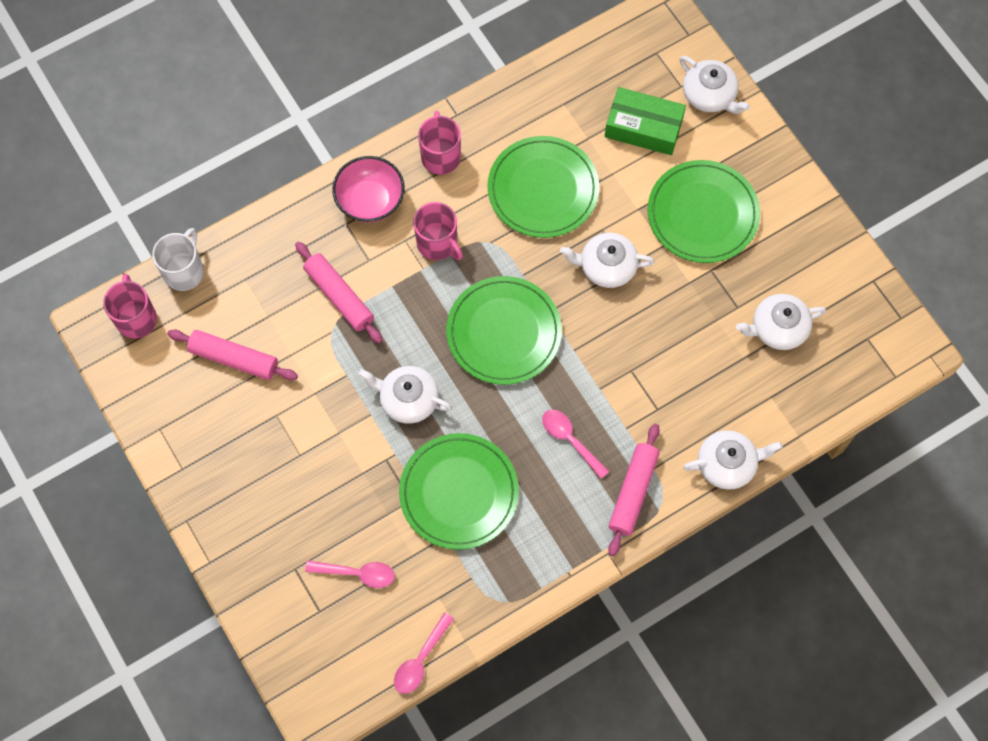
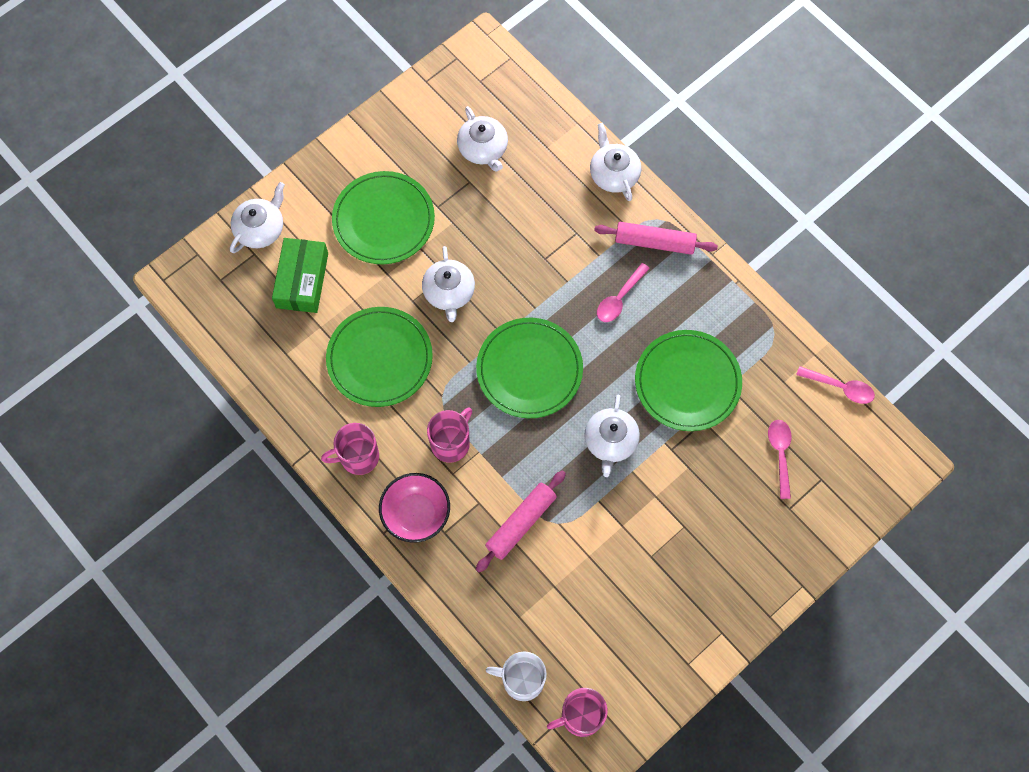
camera: 100 degrees left, 0 degrees up
pink rolling pin [167,329,298,380] -> none

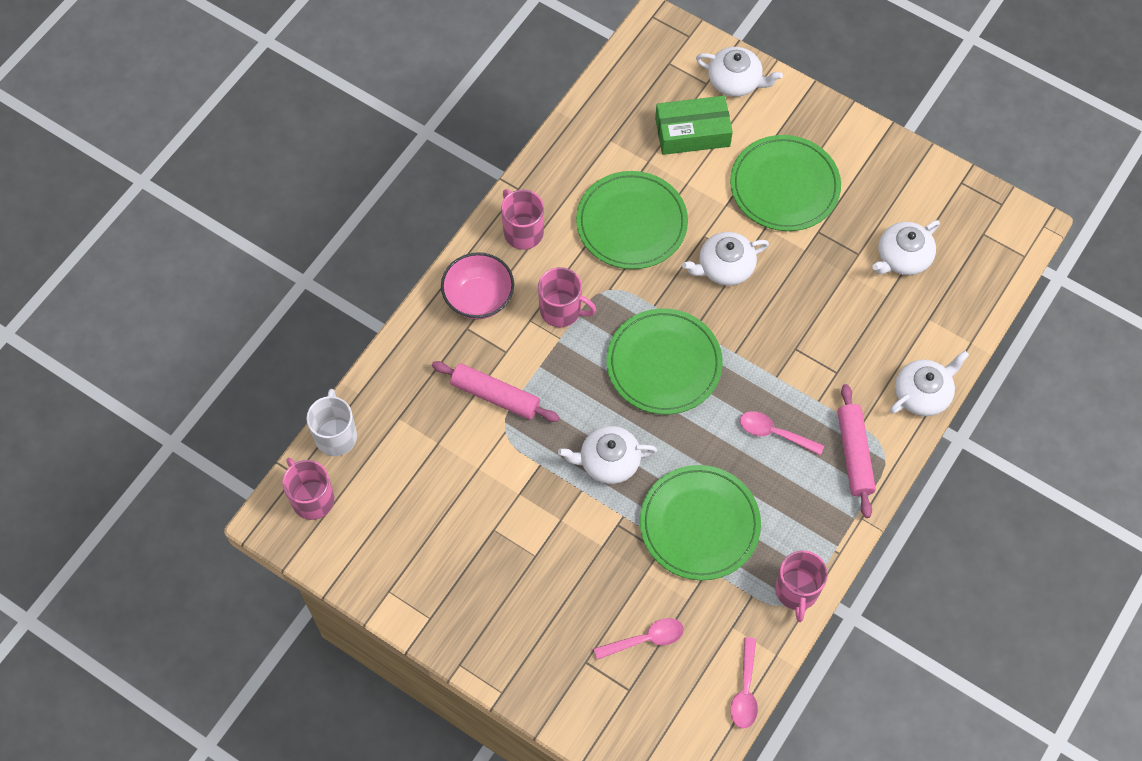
camera: 75 degrees right, 5 degrees down
none -> pink mug [775,550,828,622]

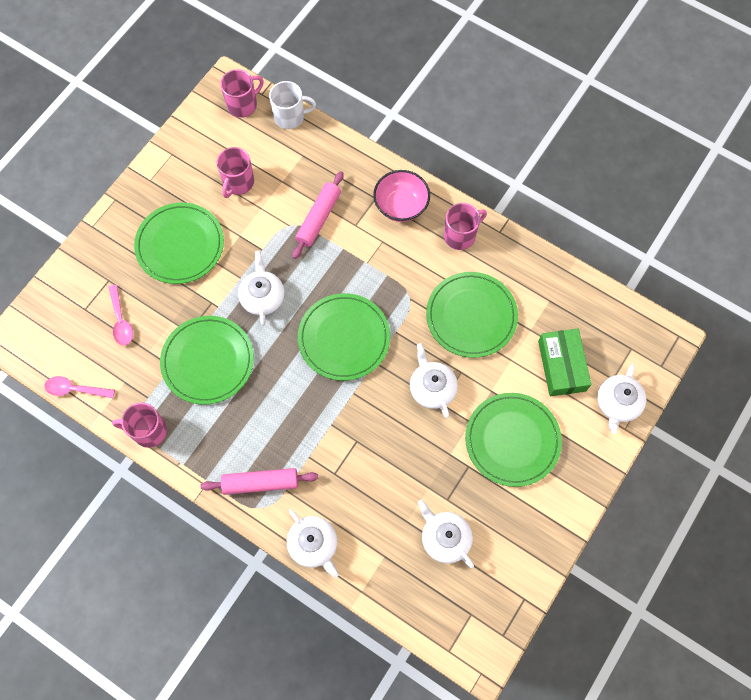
camera: 90 degrees right, 5 degrees up
pink mug [538,267,596,327] -> pink mug moved to [217,147,254,198]
pink spoon [740,411,824,455] -> none
none -> green plate [134,203,224,284]

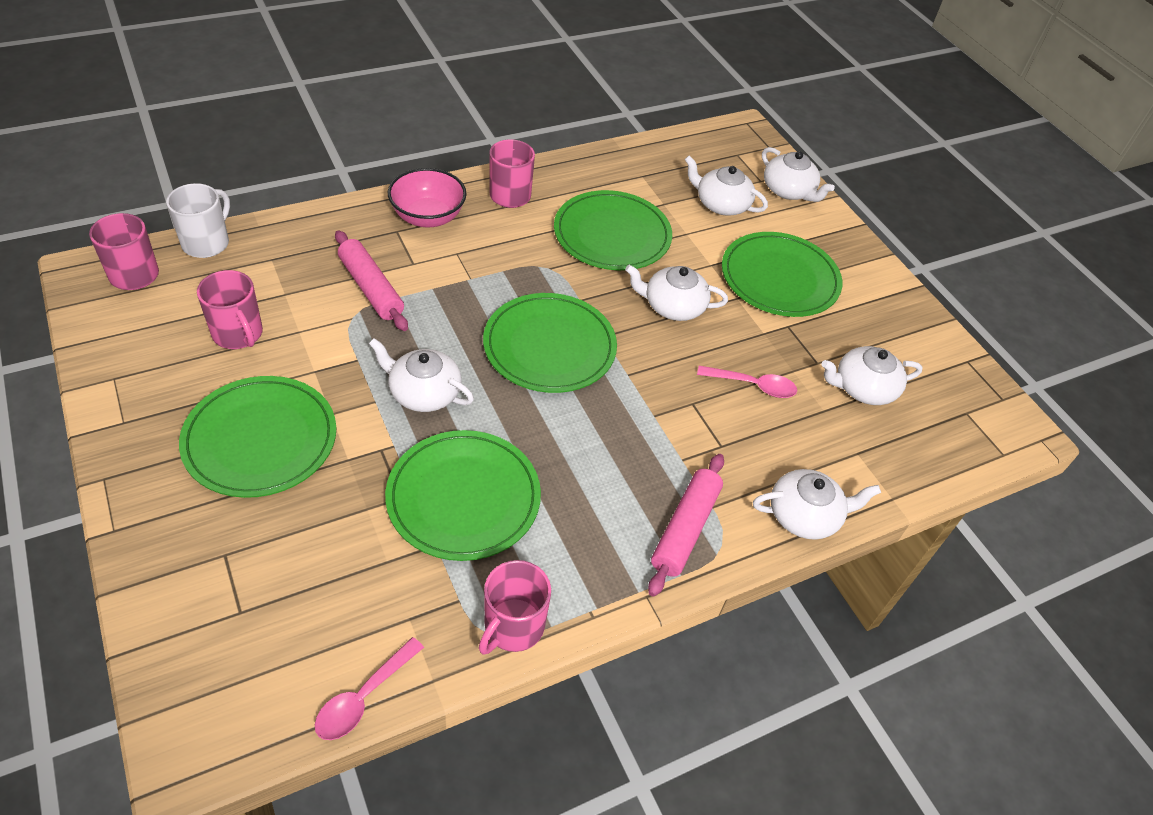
camera: 65 degrees left, 20 degrees down
pink spoon [109,285,133,345] -> pink spoon moved to [697,366,797,398]
green box [538,329,591,396] -> white teapot [685,156,768,216]

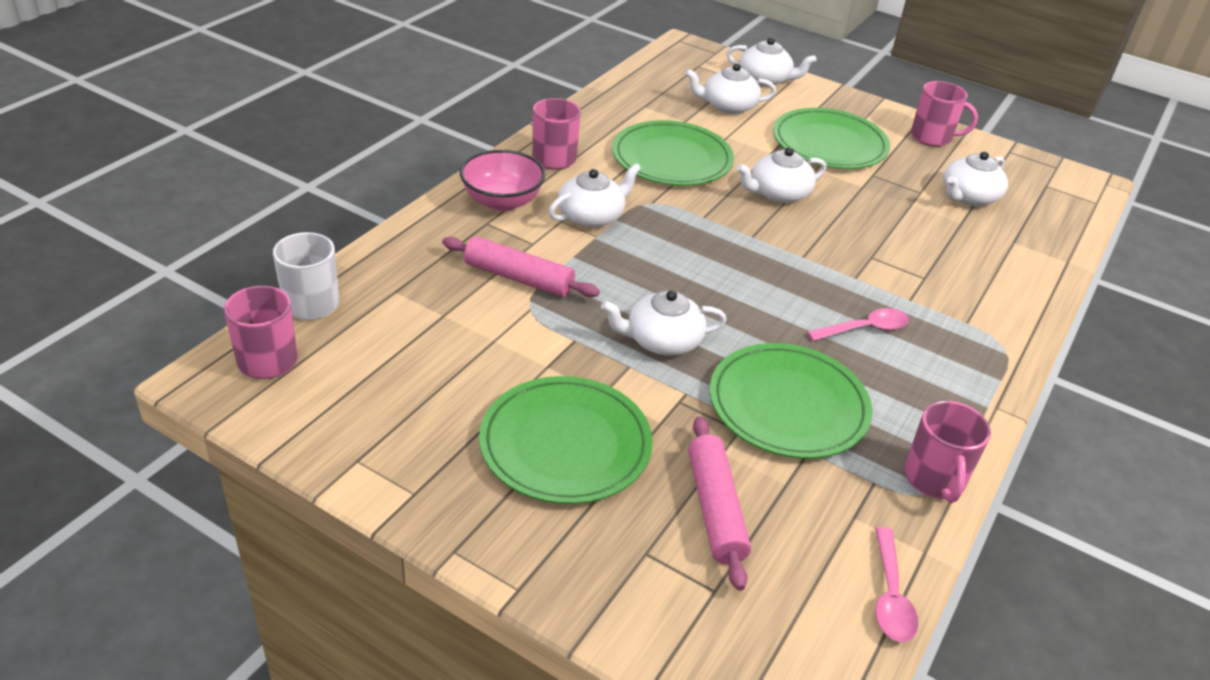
camera: 30 degrees left, 10 degrees down
pink mug [197,270,263,349] -> pink mug moved to [911,81,978,147]
green plate [483,293,617,393] -> none
pink rolling pin [648,454,724,597] -> pink rolling pin moved to [688,416,751,591]
pink spoon [697,366,797,398] -> pink spoon moved to [807,308,909,341]
white teapot [753,469,881,540] -> white teapot moved to [549,163,641,228]

